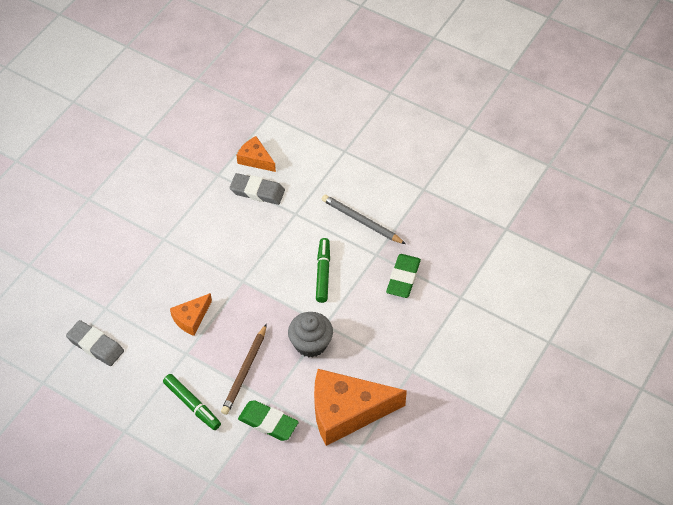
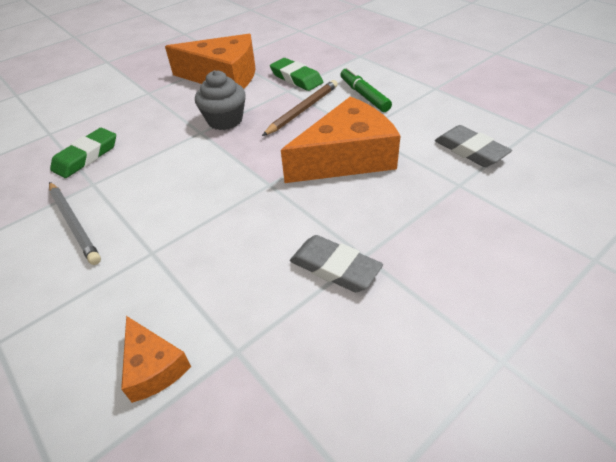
camera: 160 degrees left, 10 degrees down
orange cheese [170,293,212,336] -> orange cheese [281,97,400,183], size x2.00
grey eraser [230,173,285,205] -> grey eraser moved to [290,235,383,292]
green marker [316,238,330,303] -> none

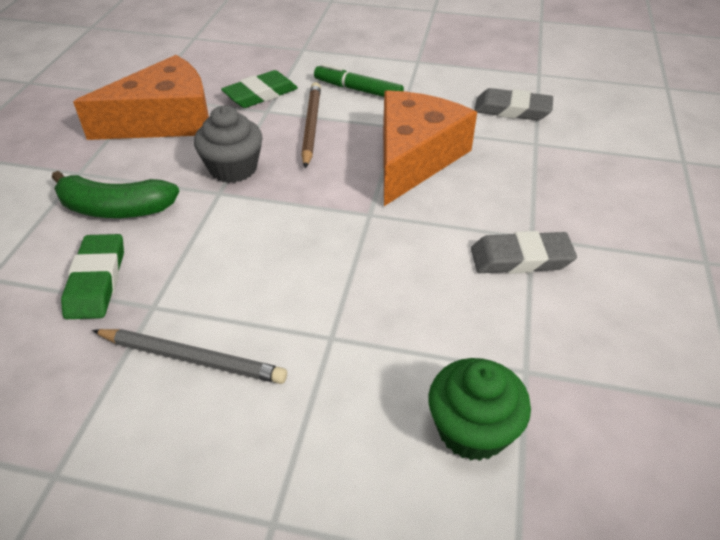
camera: 40 degrees left, 0 degrees up
orange cheese [121,316,191,403] -> green cupcake [428,358,531,461]
green eraser [270,58,323,91] -> green eraser turned 45 degrees counterclockwise [221,70,298,108]
none -> green banana [52,171,180,218]

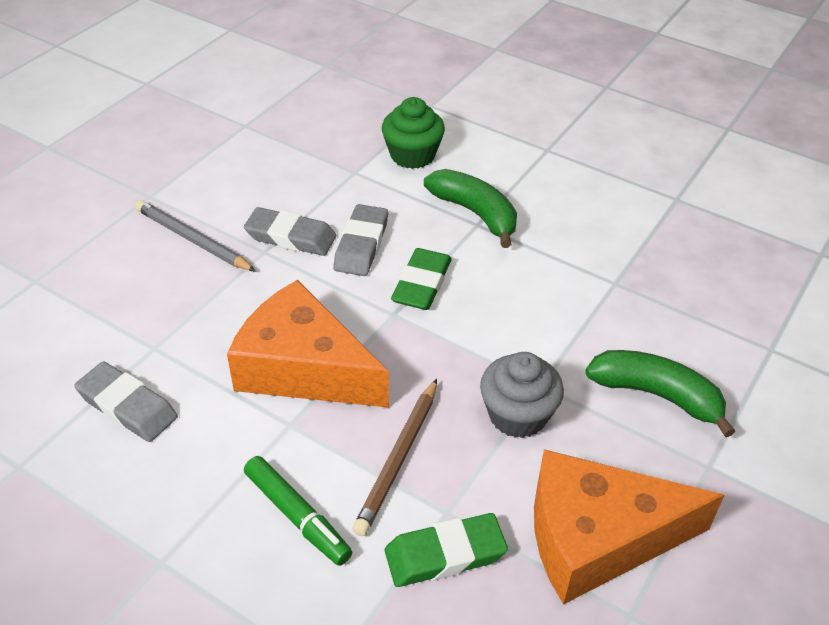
camera: 160 degrees left, 0 degrees up
green eraser [61,234,124,319] -> green eraser moved to [391,248,452,310]
grey pencil [92,329,287,384] -> grey pencil moved to [135,200,256,272]
orange cheese [383,90,477,206] -> orange cheese turned 75 degrees clockwise [227,280,389,408]
none -> grey eraser [333,204,388,276]
none -> green banana [424,169,517,248]

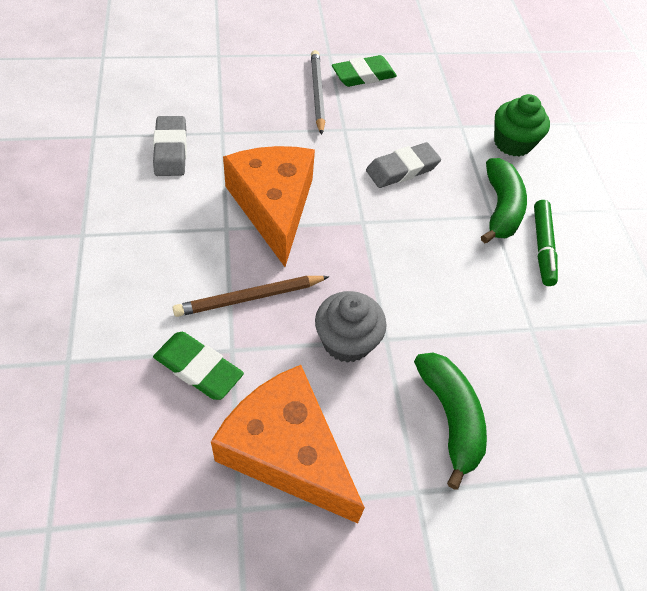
camera: 45 degrees right, 10 degrees up
grey eraser [244,207,336,256] -> none
green marker [244,456,352,566] -> green marker moved to [534,200,558,286]
green eraser [391,248,452,310] -> green eraser moved to [332,55,397,87]

